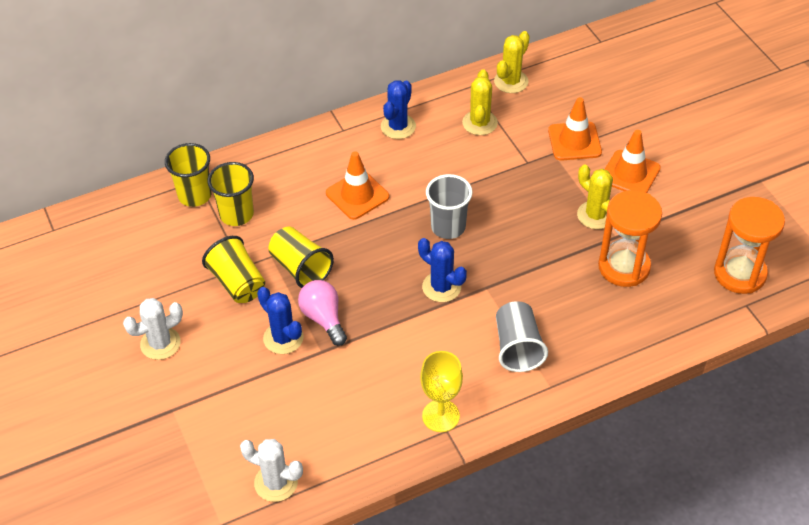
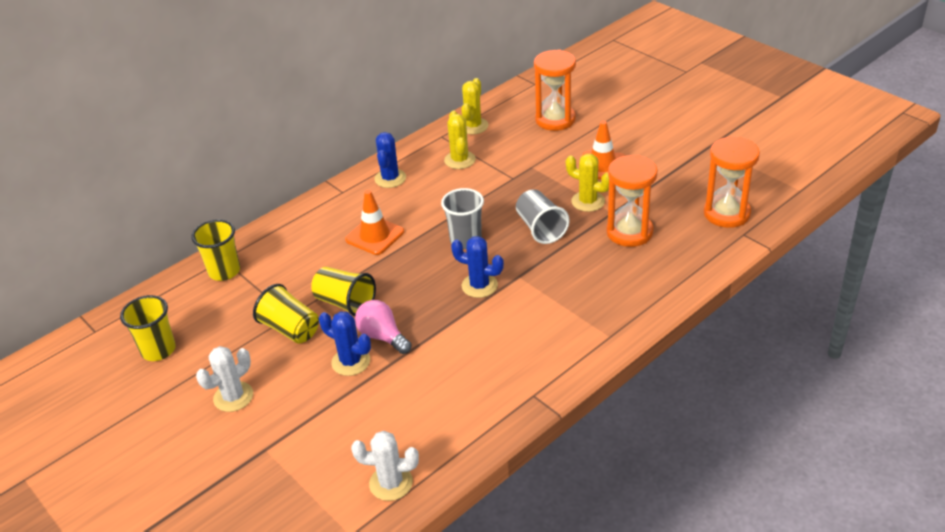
camera: 15 degrees left, 10 degrees down
yellow cup [207,162,254,226] -> yellow cup moved to [120,295,176,361]
yellow goblet [420,351,463,432] -> none
grey cup [496,301,548,372] -> grey cup moved to [516,189,570,244]
orange traffic cone [548,97,602,161] -> none
none -> orange hourglass [534,49,576,131]

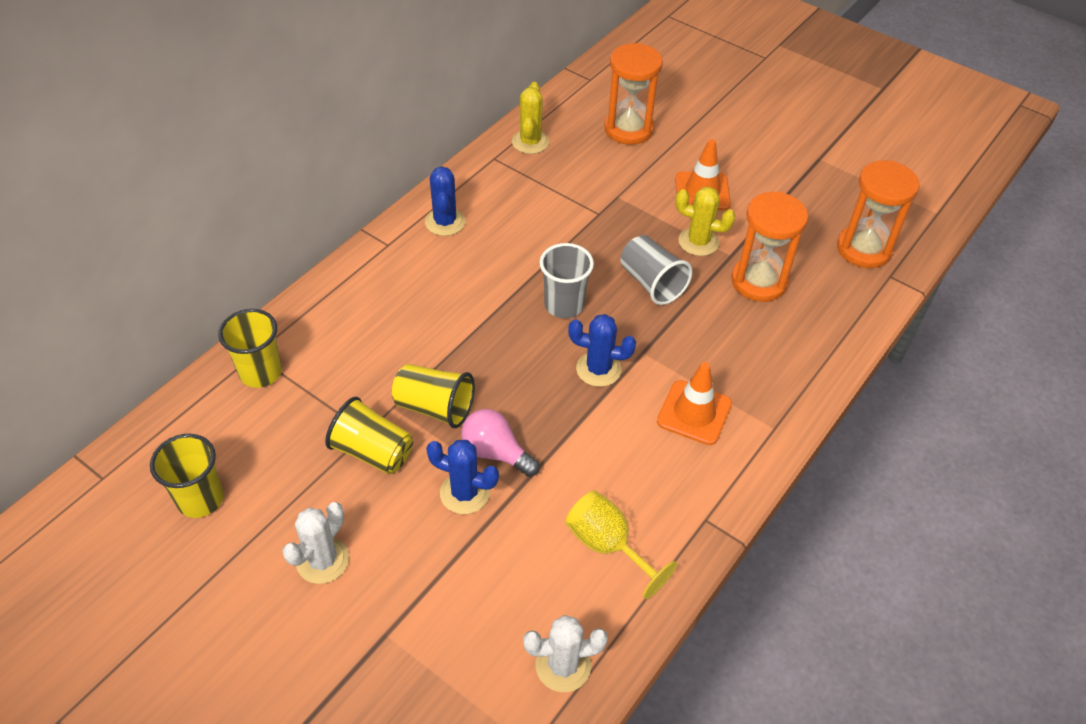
camera: 15 degrees left, 10 degrees up
orange traffic cone [345,190,404,255] -> orange traffic cone moved to [657,362,732,445]
yellow cactus [444,111,476,169] -> none
none -> yellow goblet [565,490,677,599]

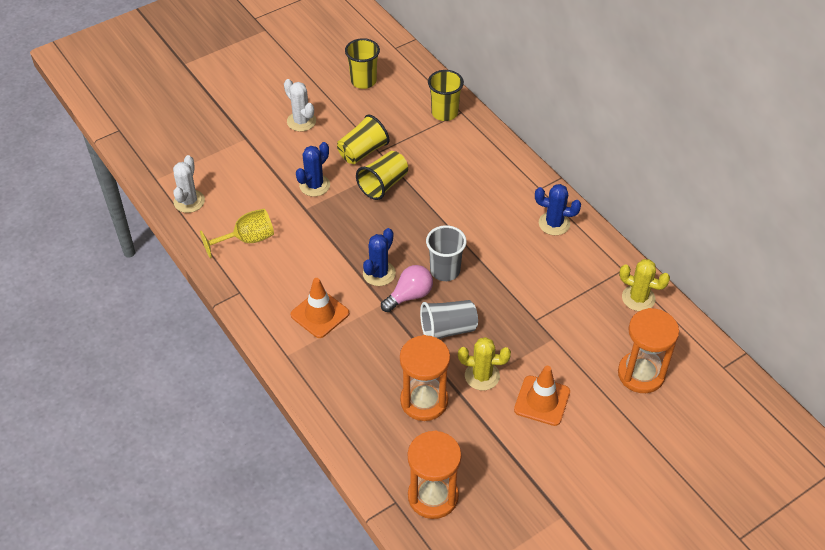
camera: 110 degrees right, 0 degrees up
pink light bulb [461,409,540,477] -> pink light bulb moved to [381,265,433,312]
yellow cactus [675,187,735,256] -> yellow cactus turned 60 degrees clockwise [458,337,511,390]

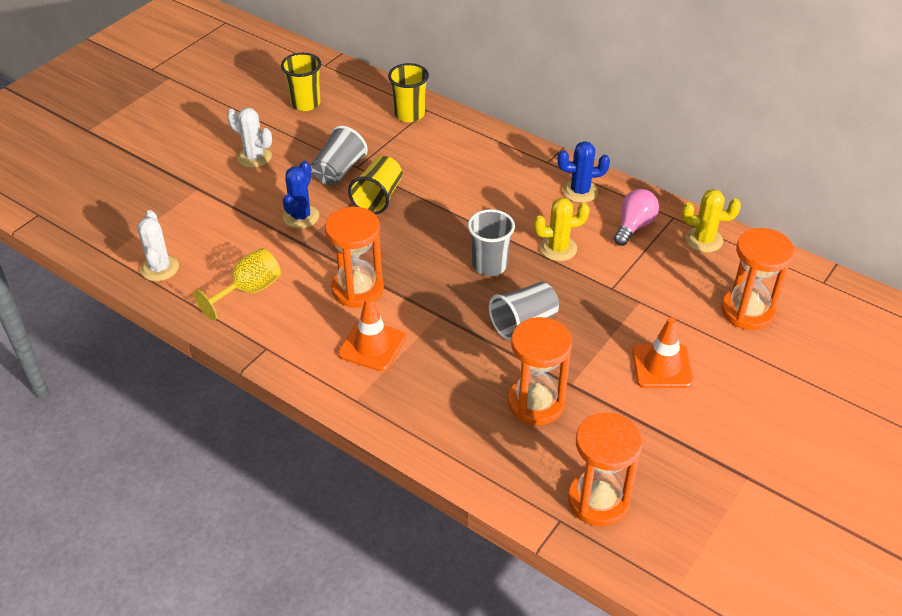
camera: 20 degrees left, 5 degrees down
yellow cup [337,114,389,164] -> grey cup [311,126,368,185]
blue cactus [363,228,396,286] -> none
pink light bulb [381,265,433,312] -> pink light bulb moved to [614,189,659,246]
yellow cactus [458,337,511,390] -> yellow cactus moved to [534,198,590,261]
none -> orange hourglass [325,207,384,308]

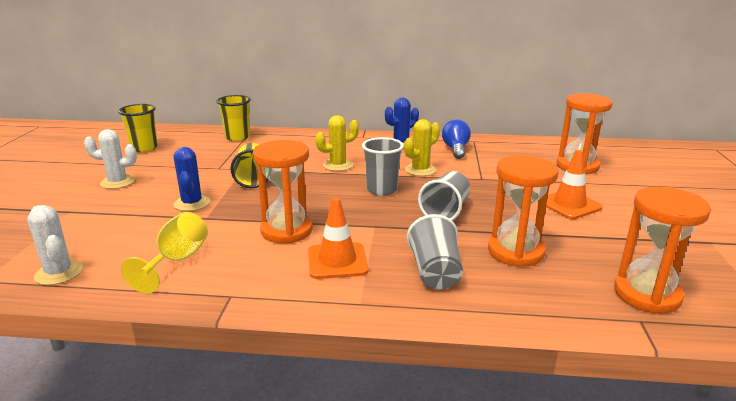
camera: 30 degrees left, 20 degrees down
grey cup [311,126,368,185] -> grey cup moved to [406,214,463,289]
pink light bulb [614,189,659,246] -> blue light bulb [442,120,471,159]
yellow cactus [682,189,741,252] -> yellow cactus moved to [315,115,359,171]

